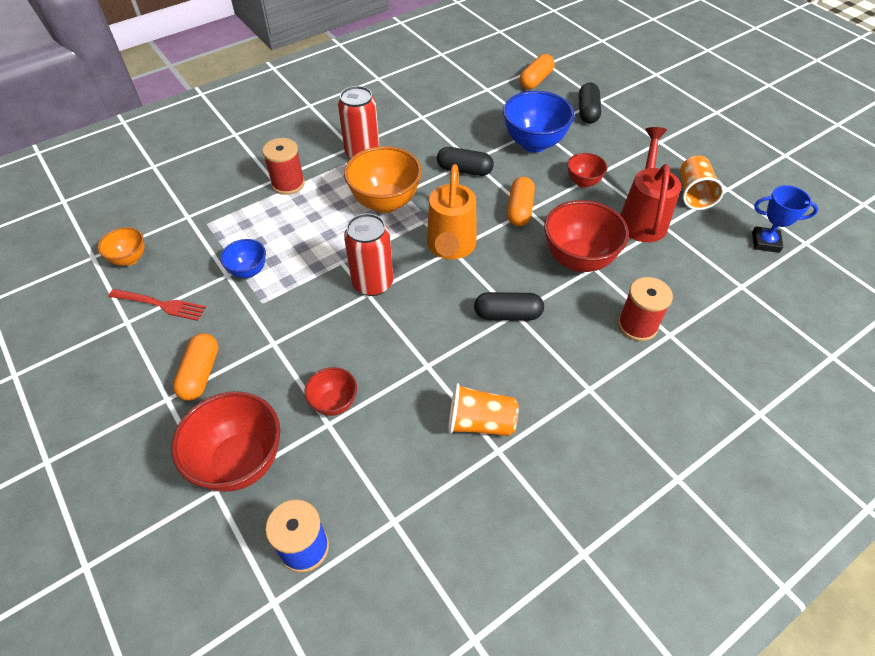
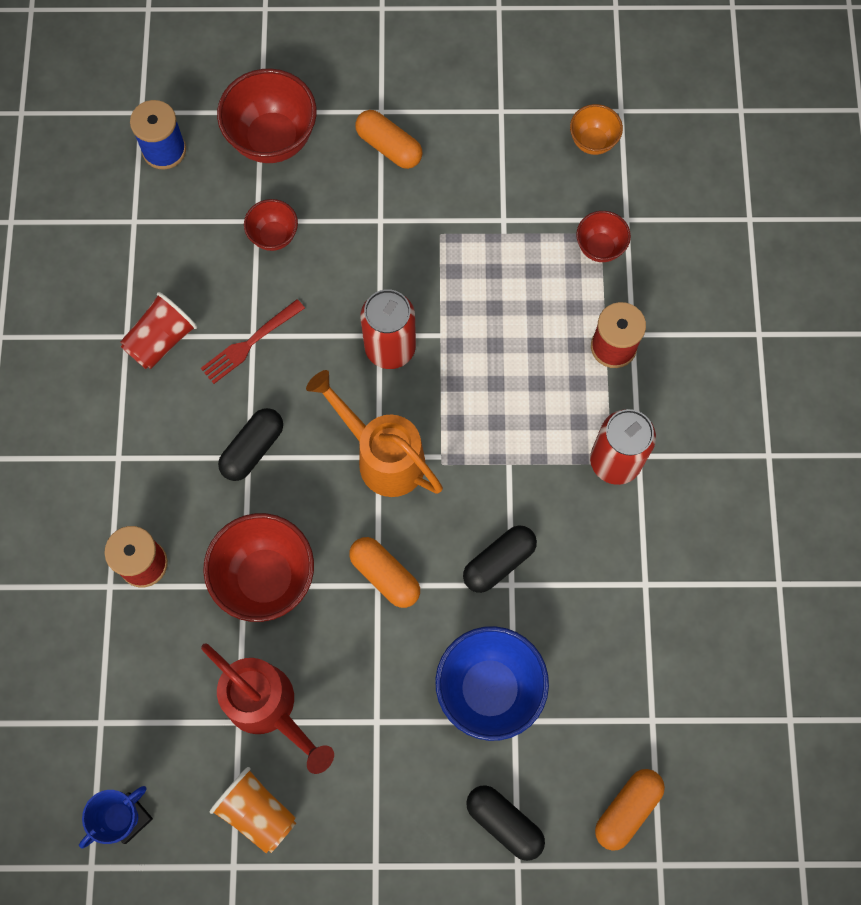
camera: 125 degrees right, 20 degrees up
red fork [109,289,206,321] -> red fork moved to [201,299,305,384]
blue bowl [220,239,266,278] -> none
orange bowl [344,146,422,213] -> none
orange cup [448,383,519,436] -> red cup [120,292,197,369]
orange capsule [520,54,554,90] -> orange capsule turned 60 degrees clockwise [595,769,665,851]
red bowl [567,153,607,188] -> red bowl moved to [576,211,631,262]

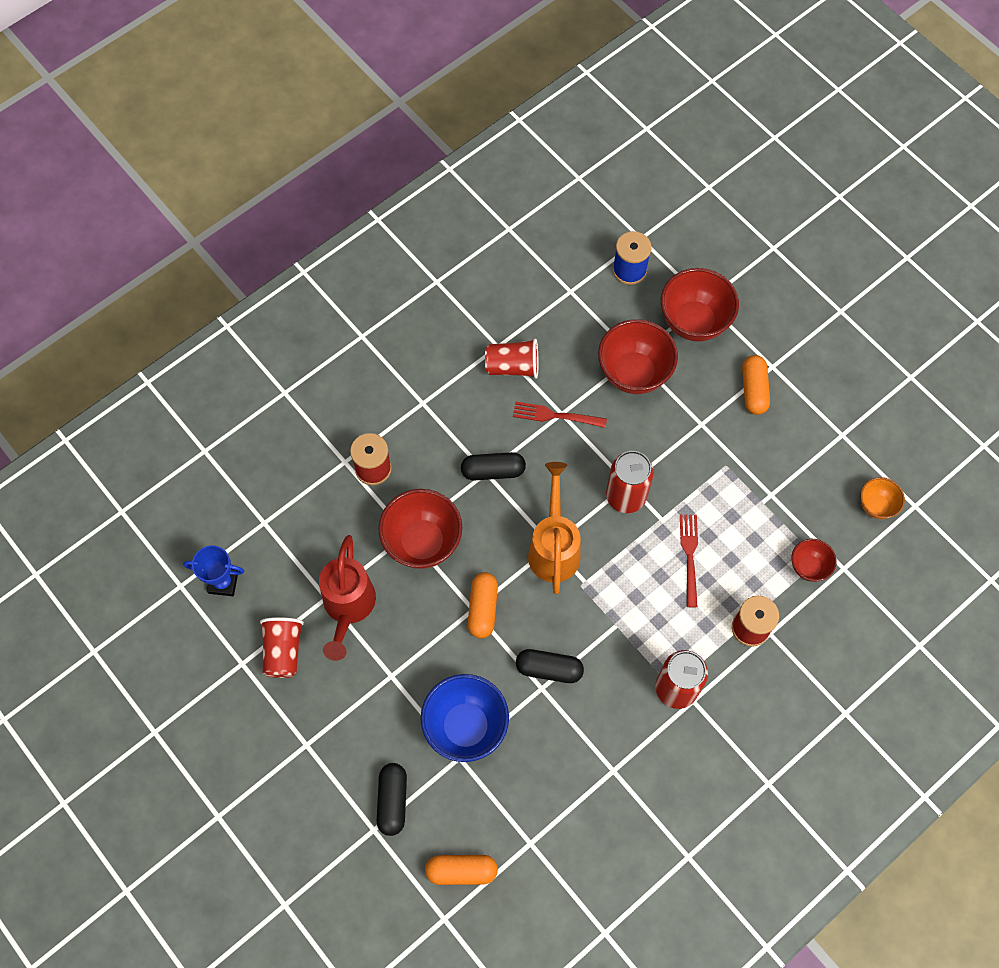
camera: 50 degrees right, 5 degrees down
orange cup [210,767,296,853] -> red cup [260,617,304,678]
red bowl [244,199,298,251] -> red bowl [598,319,678,394], size x1.85
none -> red fork [680,515,698,607]

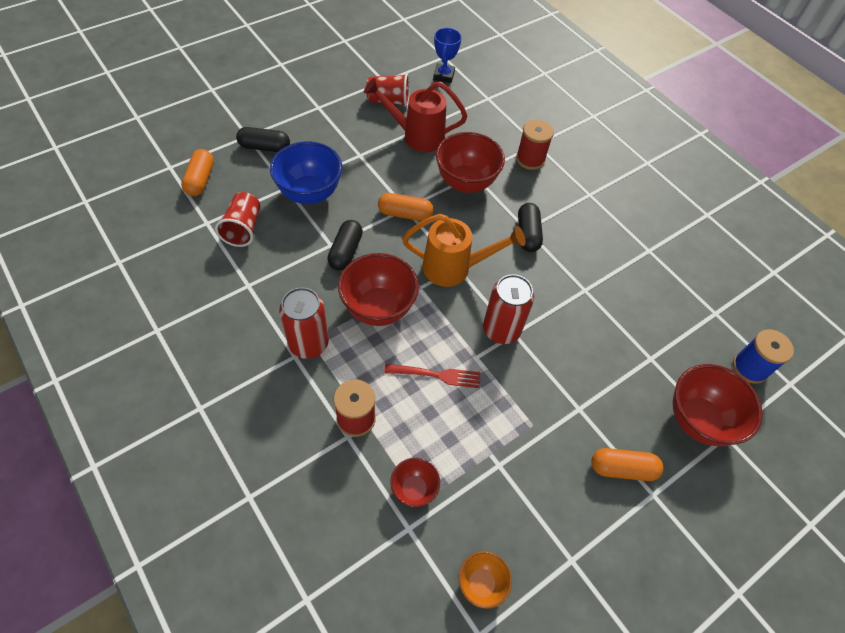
camera: 90 degrees right, 10 degrees down
red cup [485,338,538,379] -> red cup moved to [215,192,261,247]
red fork [513,402,607,428] -> none
red bowl [598,319,678,394] -> red bowl moved to [338,253,419,326]

